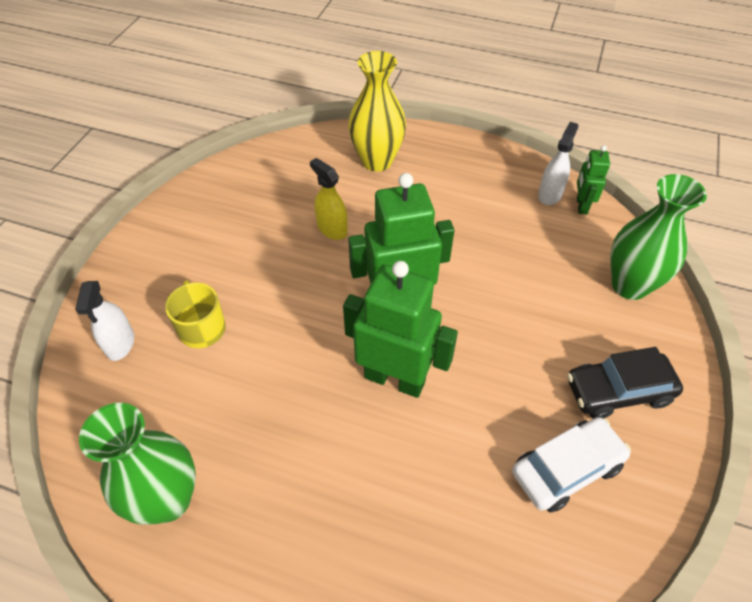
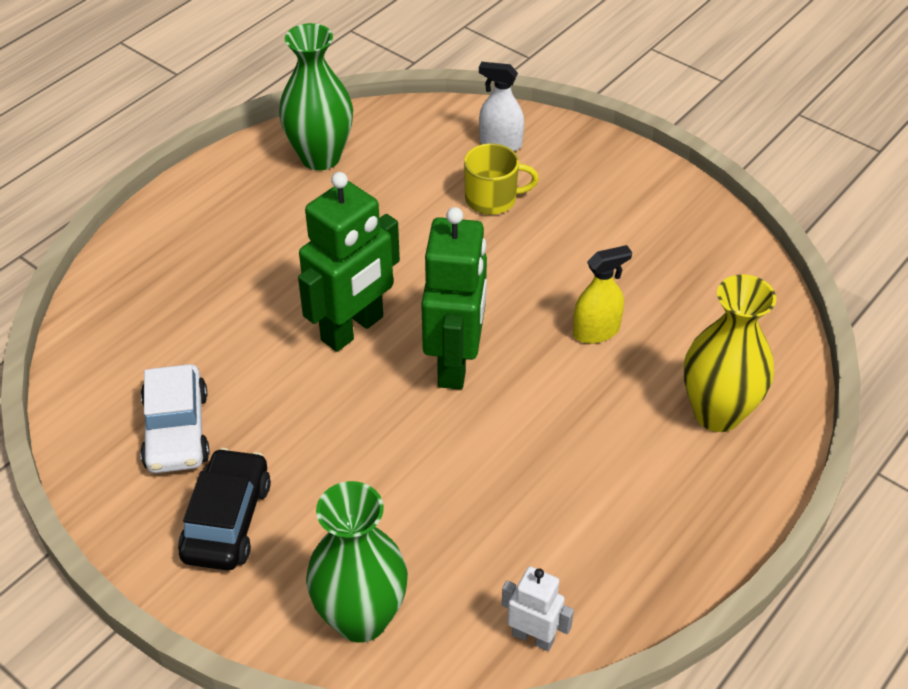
camera: 110 degrees right, 5 degrees down
white spray bottle [538,122,578,205] -> none
green robot [577,145,610,214] -> white robot [501,566,574,651]

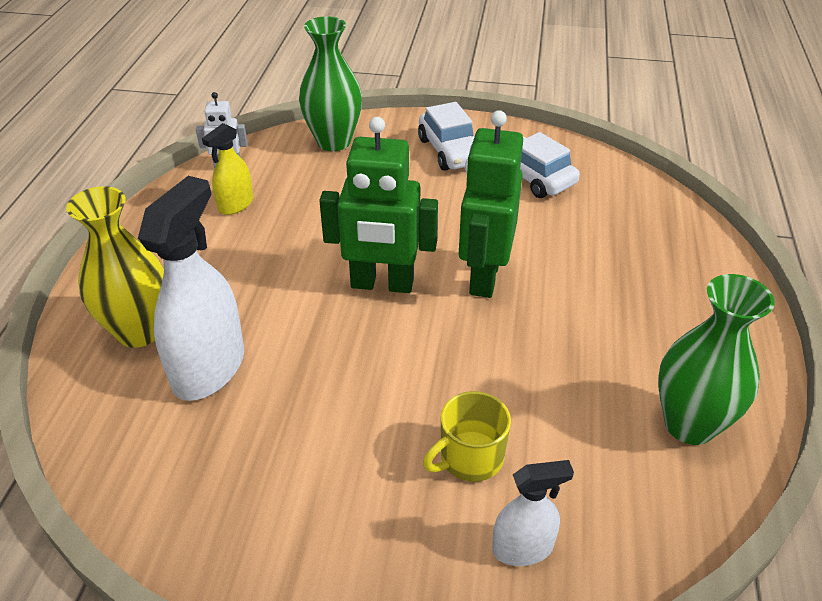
camera: 150 degrees right, 5 degrees down
black car [178,448,271,570] -> white car [418,102,474,171]
green robot [421,207,487,390] -> green robot turned 60 degrees counterclockwise [319,117,438,293]
yellow spray bottle [573,245,632,344] -> yellow spray bottle moved to [202,123,253,215]
none -> white spray bottle [138,176,244,401]

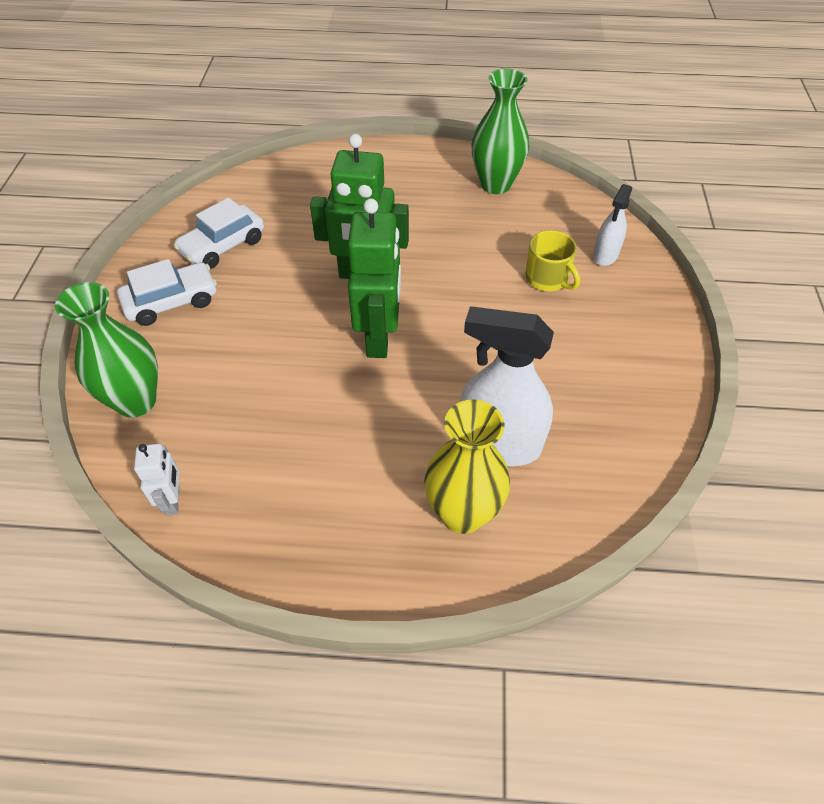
camera: 95 degrees left, 10 degrees up
yellow spray bottle [202,123,253,215] -> none
white spray bottle [492,460,574,566] -> white spray bottle turned 135 degrees counterclockwise [593,184,632,266]

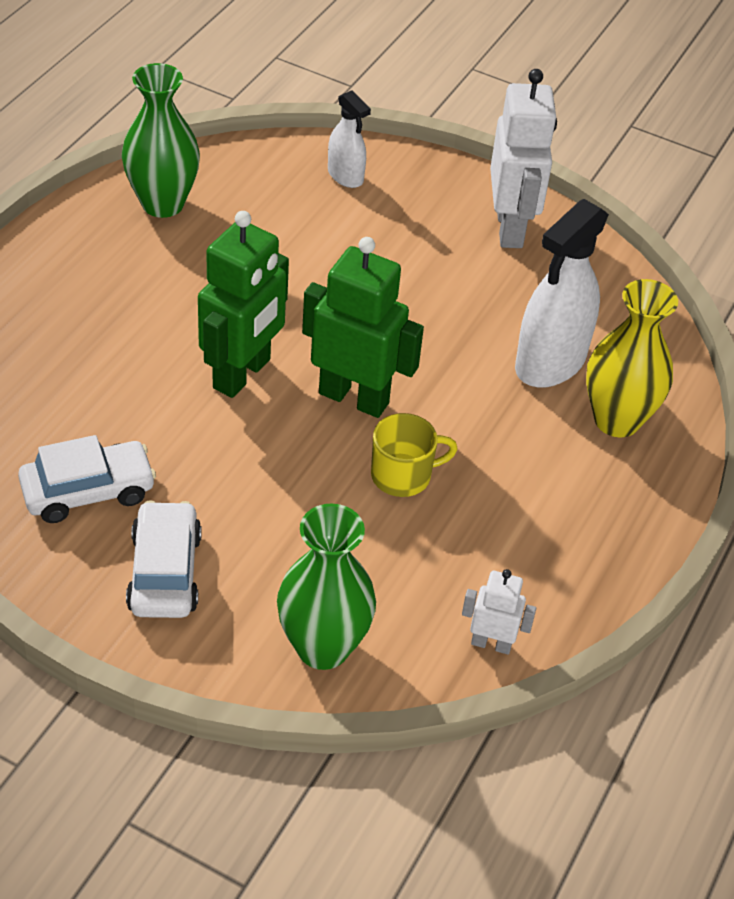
camera: 70 degrees left, 5 degrees down
white car [173,197,264,269] -> white car turned 90 degrees counterclockwise [18,435,156,523]
yellow mug [525,230,580,291] -> yellow mug moved to [371,413,458,497]
none -> white robot [490,69,557,248]

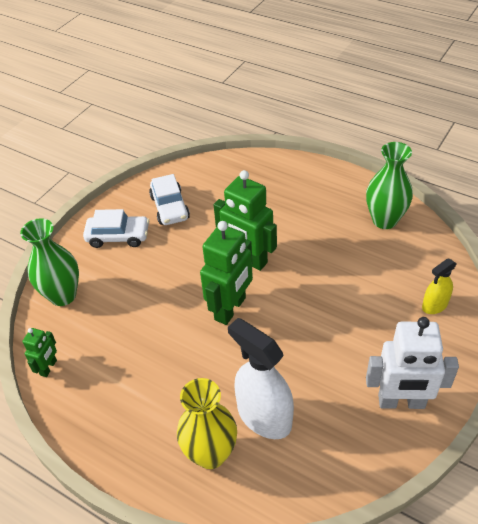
camera: 100 degrees right, 0 degrees up
white spray bottle [328,90,371,188] -> yellow spray bottle [422,258,456,314]
yellow mug [371,413,458,497] -> none
white robot [462,569,536,655] -> green robot [22,328,57,377]

